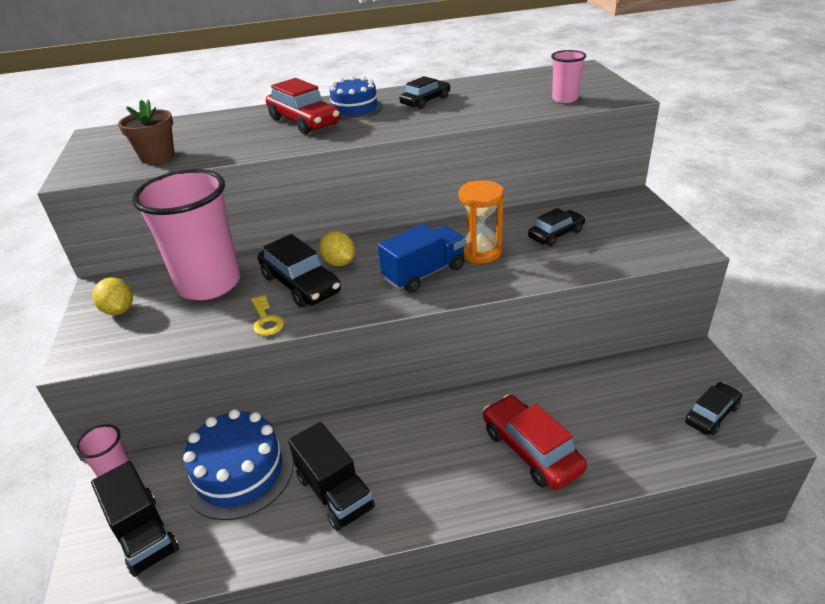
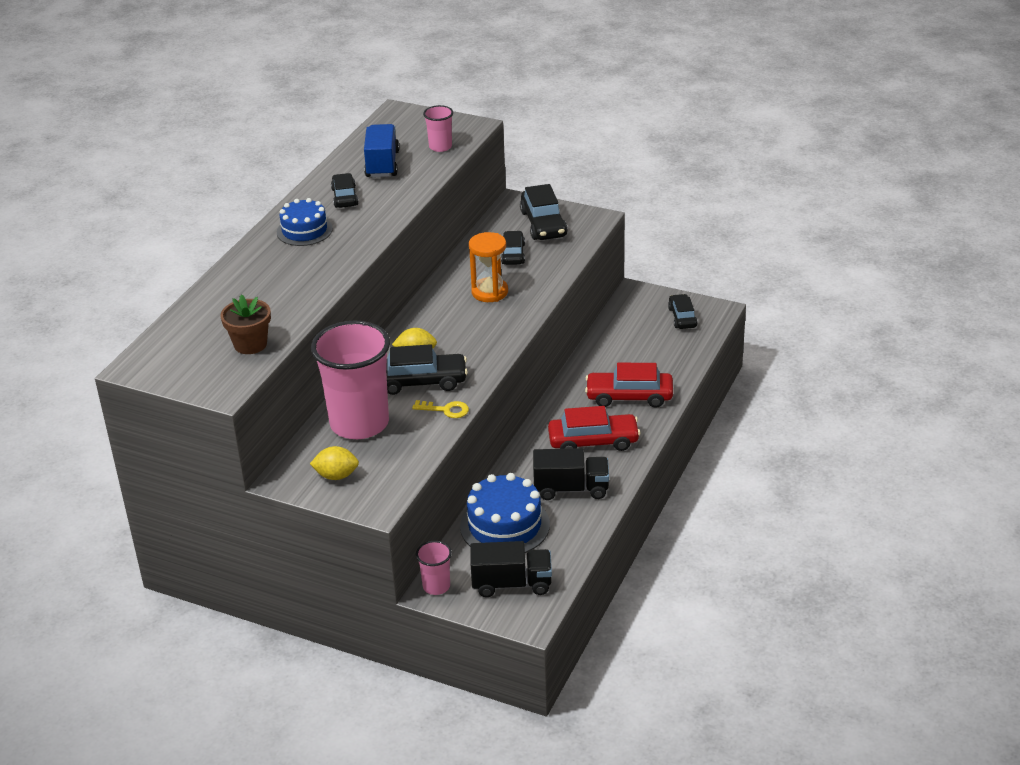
camera: 55 degrees left, 0 degrees up
red car [266,78,340,134] -> red car moved to [548,406,641,451]
blue truck [378,224,466,293] -> blue truck moved to [364,124,399,178]
none -> black car [520,184,568,240]

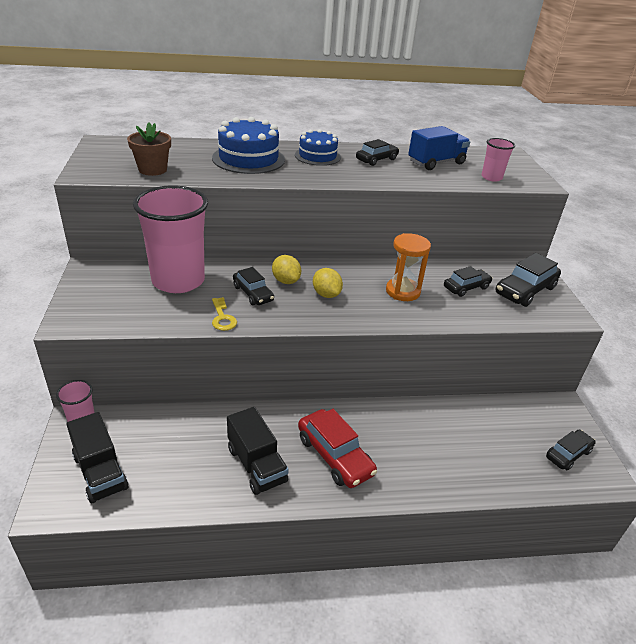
camera: 55 degrees right, 0 degrees up
yellow lemon [310,446,359,480] -> yellow lemon moved to [313,268,343,298]
black car [386,344,468,395] -> black car [233,267,274,305], size x0.64
blue cake [460,473,550,553] -> blue cake moved to [212,117,285,174]
red car [585,363,673,408] -> none

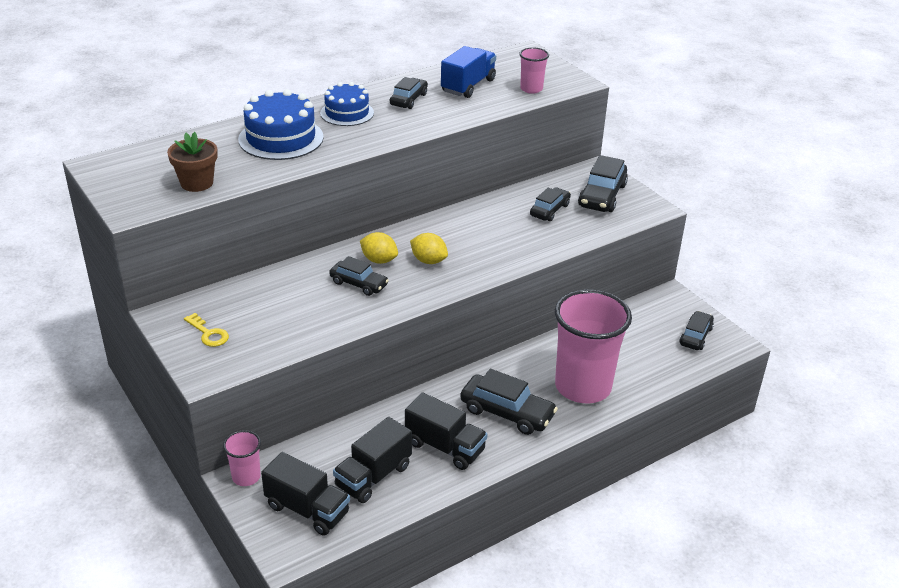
camera: 25 degrees left, 0 degrees up
pink cup [133,185,208,293] -> pink cup moved to [555,289,632,404]
yellow key [212,297,237,331] -> yellow key moved to [184,313,229,347]
red car [298,409,377,488] -> black car [460,369,558,435]
orange hourglass [386,233,431,301] -> none
none -> black truck [333,417,412,503]

